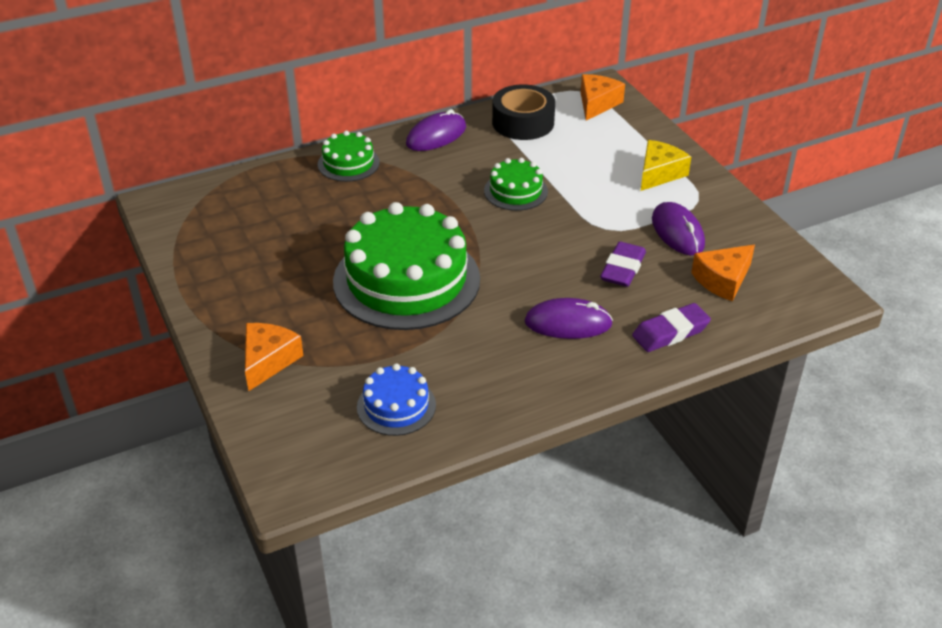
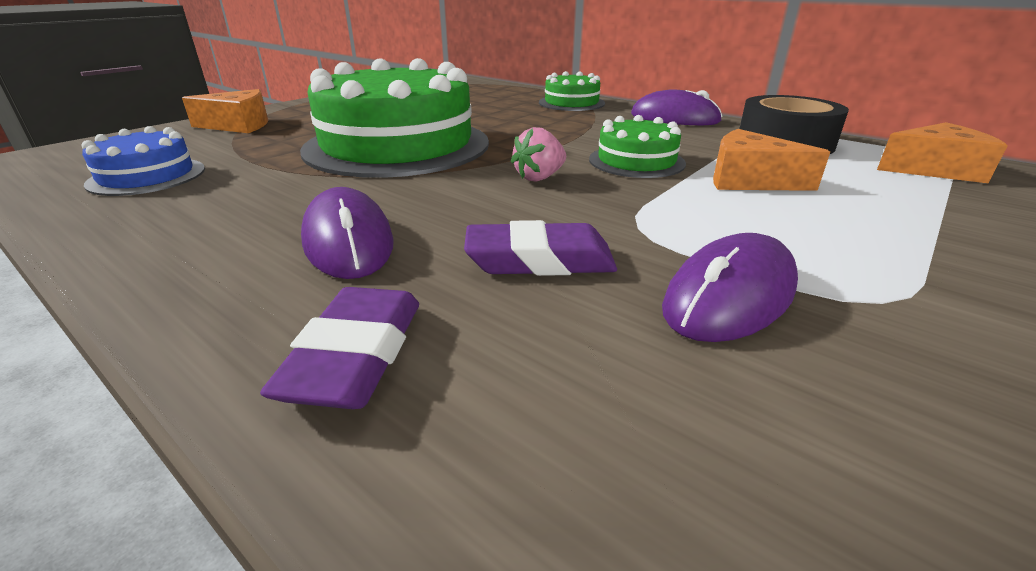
camera: 65 degrees right, 10 degrees down
purple eraser [632,303,711,352] -> purple eraser turned 60 degrees clockwise [260,287,419,409]
yellow cheese [641,140,691,191] -> none
orange cheese [691,245,755,301] -> orange cheese moved to [713,129,830,191]
none -> pink strawberry [511,127,566,181]

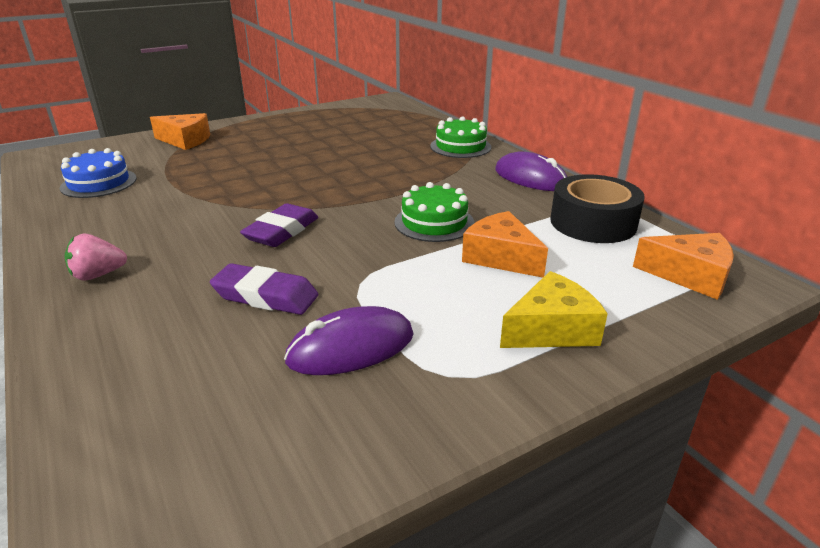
camera: 20 degrees right, 0 degrees up
purple eraser [260,287,419,409] -> purple eraser moved to [240,203,318,247]
green cake [300,58,489,178] -> none
purple mouse [301,187,394,279] -> none
pink strawberry [511,127,566,181] -> pink strawberry moved to [65,233,127,280]
none -> yellow cheese [500,271,608,348]

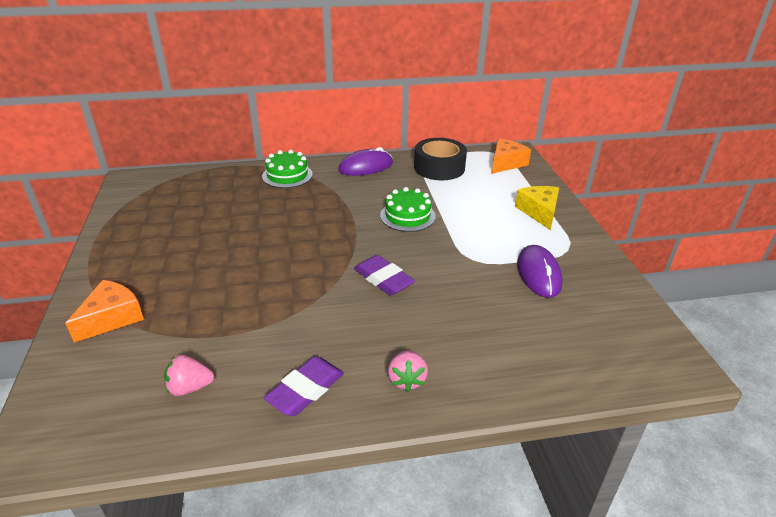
camera: 70 degrees left, 5 degrees up
blue cake [60,148,137,198] -> pink strawberry [164,355,214,396]
purple eraser [210,263,318,315] -> purple eraser moved to [264,356,344,416]
orange cheese [462,211,548,278] -> none

